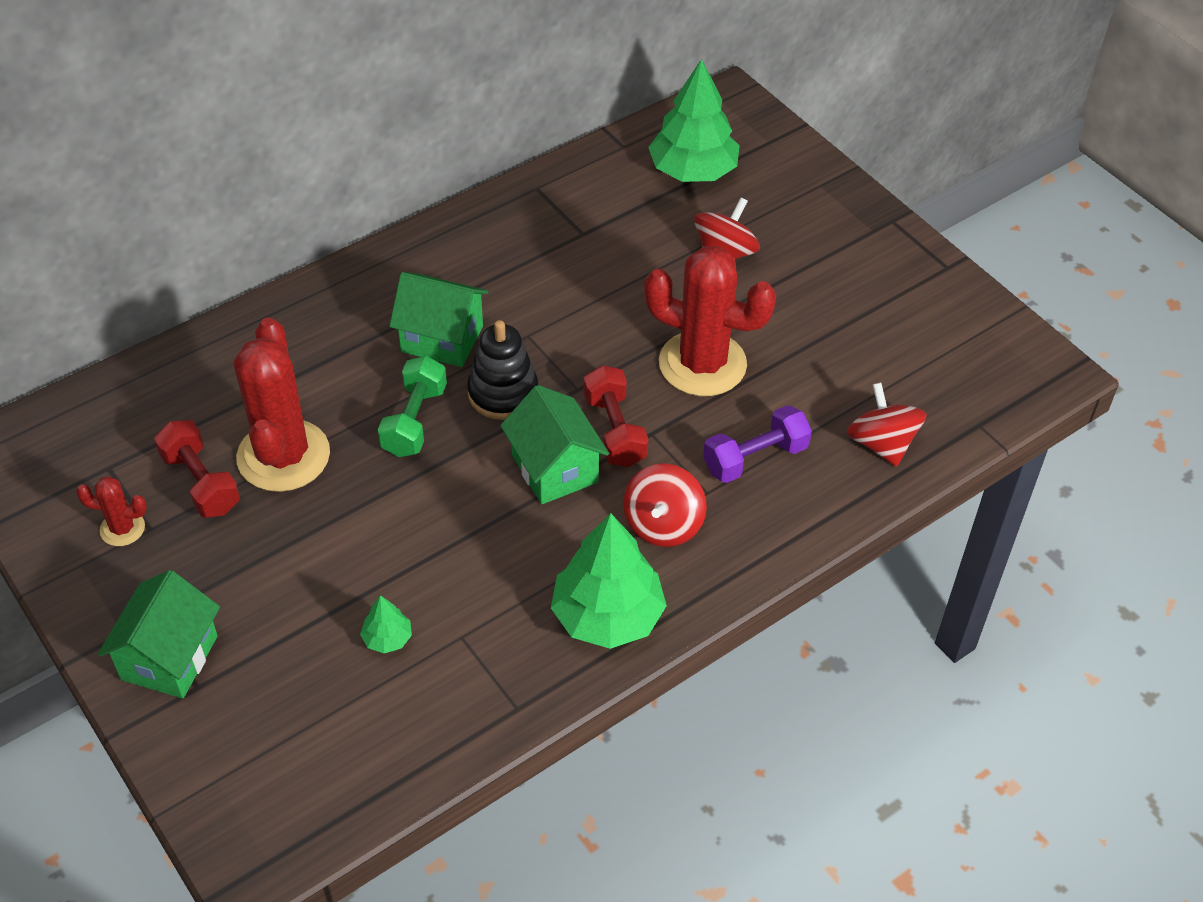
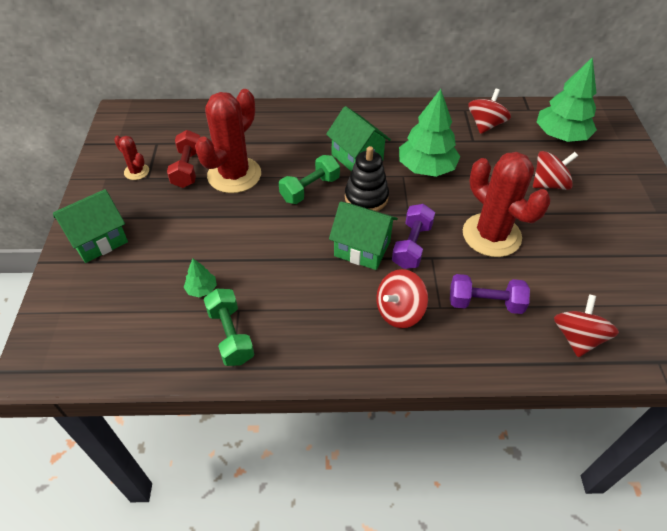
camera: 35 degrees right, 0 degrees up
green house [500,385,609,504] -> green house turned 75 degrees counterclockwise [329,201,398,270]
green tree [551,513,667,649] -> green tree moved to [399,89,460,177]
red dumbbell [584,365,649,467] -> purple dumbbell [392,204,435,269]
none -> green dumbbell [204,289,254,366]
none -> red spinning top [468,89,511,134]

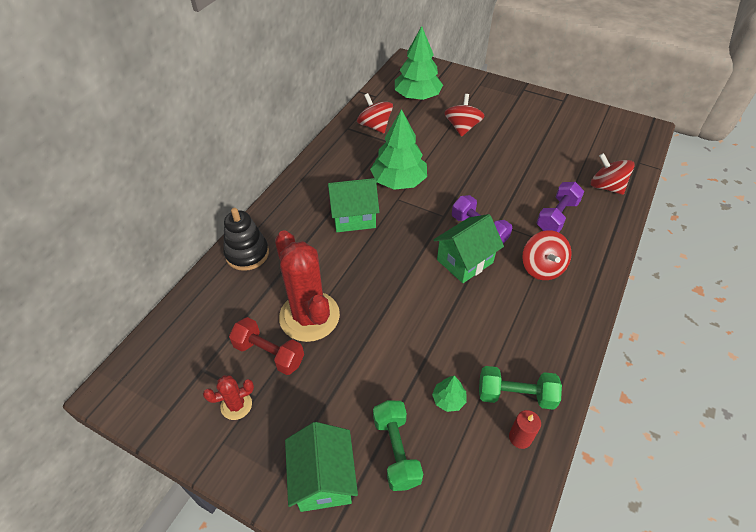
camera: 60 degrees left, 0 degrees up
green dumbbell [279,155,340,204] -> green dumbbell moved to [373,400,423,491]
black stacking toy [345,146,389,211] -> black stacking toy moved to [223,208,269,271]
red cactus [463,152,551,257] -> none
none -> red candle [509,410,541,449]

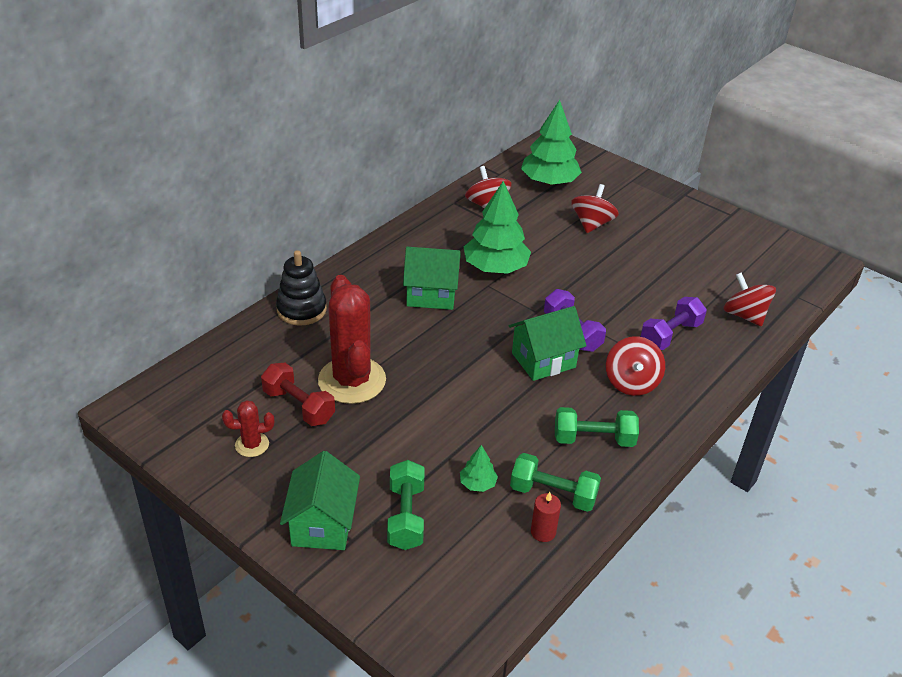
camera: 10 degrees right, 10 degrees down
none -> green dumbbell [555,407,639,447]

